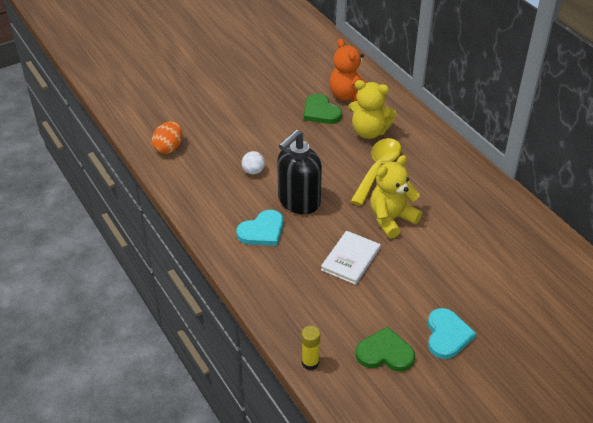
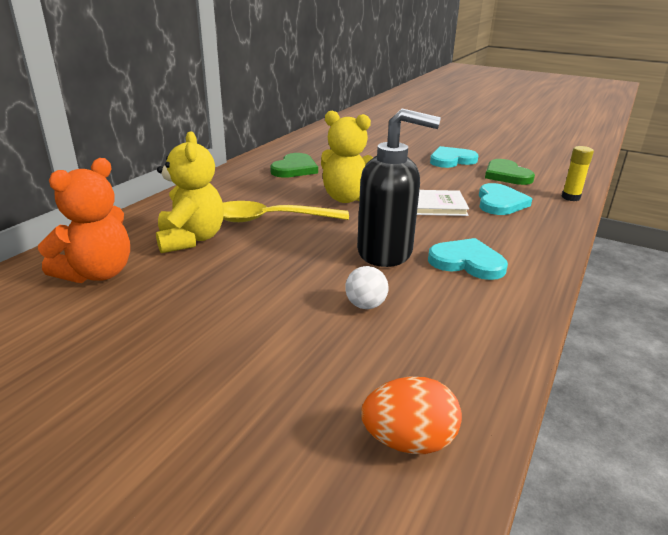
camera: 120 degrees left, 15 degrees down
green heart [304,94,342,124] -> green heart moved to [270,153,318,178]
none -> turquoise heart [479,183,532,215]

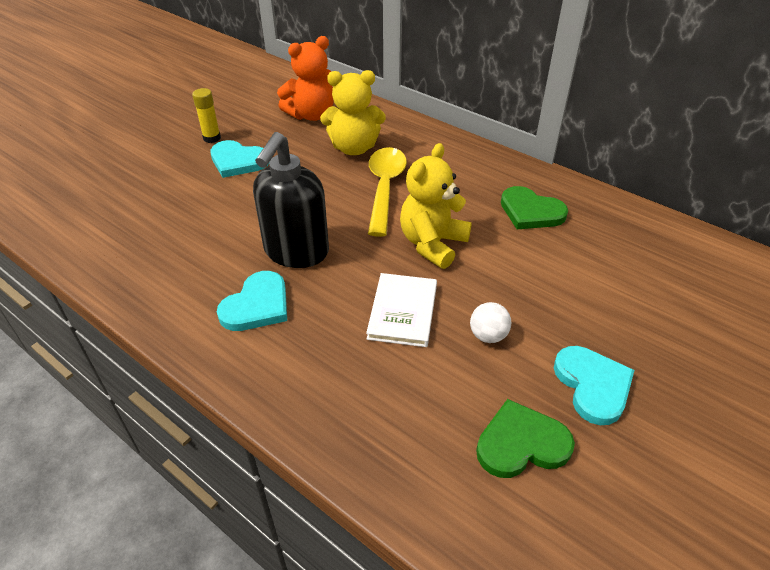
camera: 100 degrees right, 15 degrees up
orange teddy bear [38,158,130,283] -> orange teddy bear turned 75 degrees counterclockwise [277,36,334,121]
white ball [345,266,389,309] -> white ball moved to [470,302,511,343]
orange egg [361,377,462,454] -> none
turquoise heart [479,183,532,215] -> turquoise heart moved to [210,140,269,178]
yellow glue stick [562,146,594,201] -> yellow glue stick moved to [192,88,221,143]

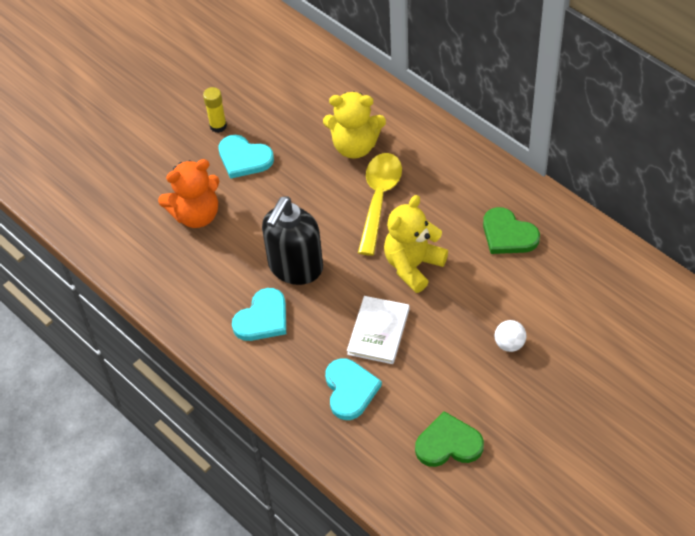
camera: 10 degrees right, 10 degrees up
orange teddy bear [277,36,334,121] -> orange teddy bear moved to [158,159,219,228]
white ball [470,302,511,343] -> white ball moved to [495,320,526,352]
turquoise heart [554,346,634,425] -> turquoise heart moved to [325,358,382,420]

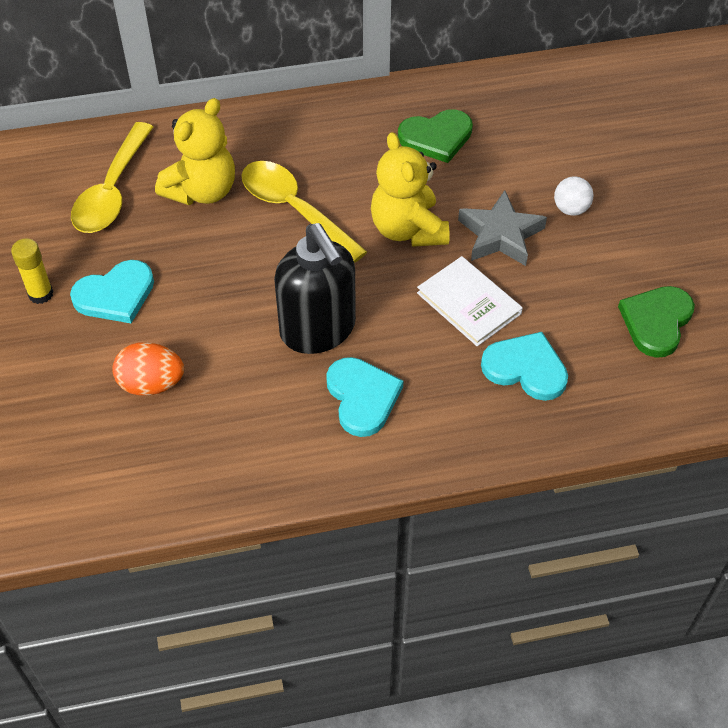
camera: 60 degrees left, 0 degrees up
orange teddy bear [158,159,219,228] -> orange egg [112,342,184,395]
none -> yellow spoon [71,122,153,233]
none -> grey star [458,190,547,266]

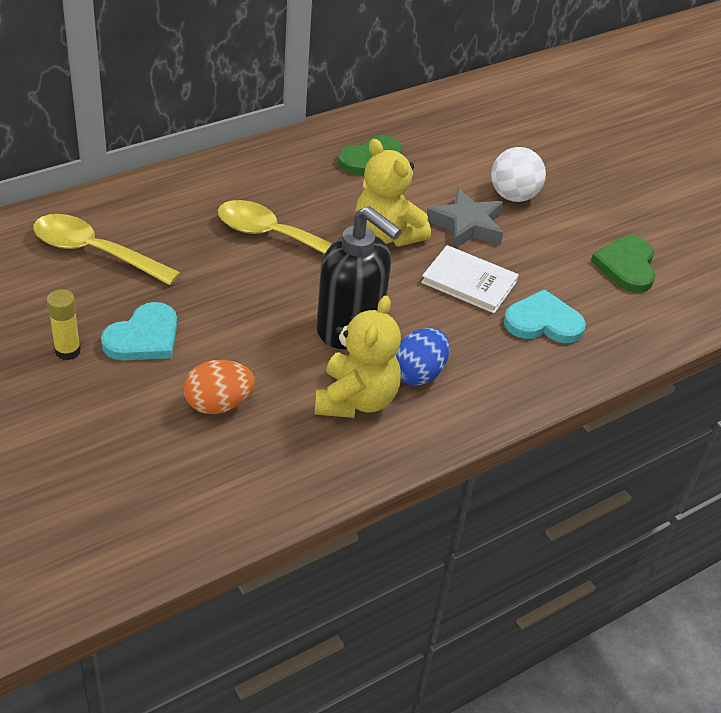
camera: 25 degrees left, 10 degrees down
yellow spoon [71,122,153,233] -> yellow spoon turned 120 degrees clockwise [33,214,181,285]
yellow teddy bear [155,98,235,205] -> yellow teddy bear moved to [315,295,401,418]
turquoise heart [326,357,403,437] -> blue egg [395,328,450,386]
white ball [554,176,593,216] -> white ball [491,147,546,202], size x1.56

